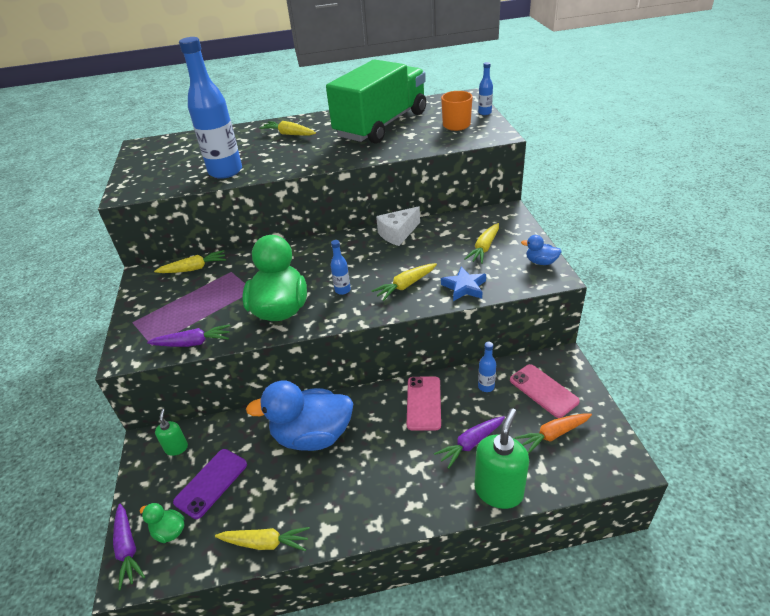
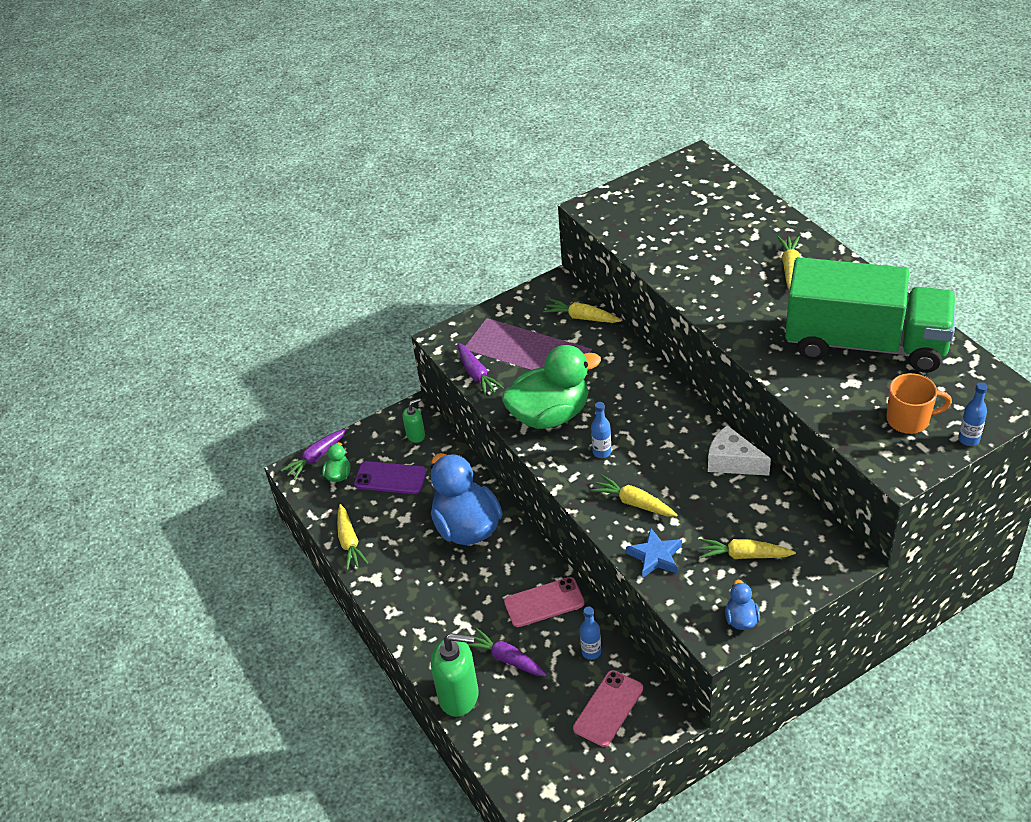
camera: 70 degrees right, 5 degrees up
yellow carrot [154,250,226,273] -> yellow carrot turned 150 degrees clockwise [543,299,622,323]
blue bottle [179,37,242,179] -> none
orange carrot [515,414,592,454] -> none

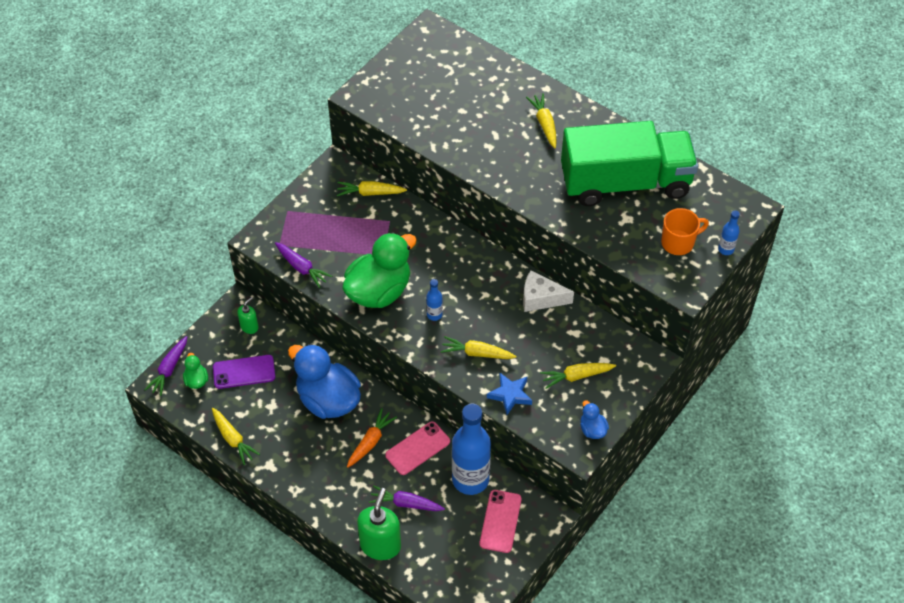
camera: 25 degrees left, 10 degrees up
green soap dispenser [431,633,478,717] -> green soap dispenser turned 60 degrees counterclockwise [357,488,401,560]
blue bottle [580,607,601,660] -> blue bottle [452,403,491,495], size x2.34
none -> orange carrot [347,408,397,468]

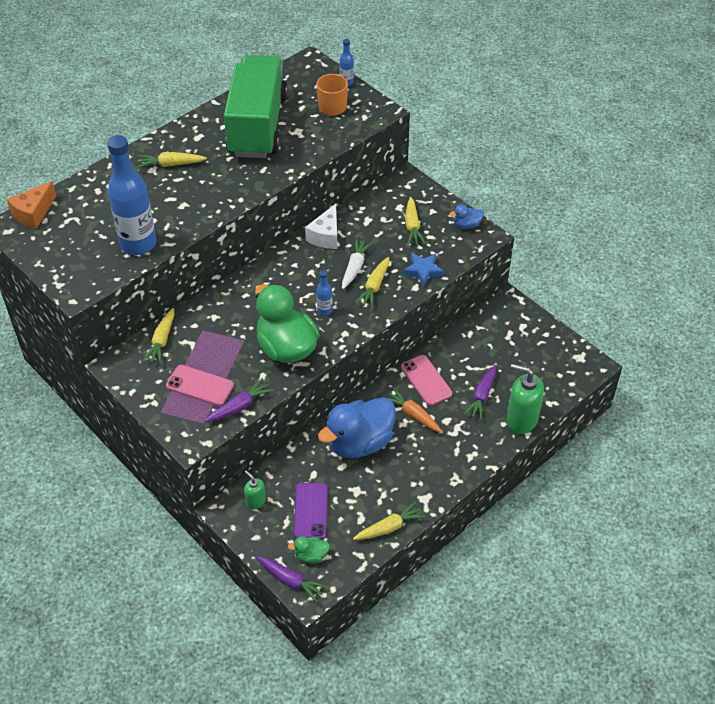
camera: 80 degrees left, 5 degrees down
blue bottle [452,403,491,495] -> blue bottle moved to [107,135,157,255]
pink phone [480,490,522,553] -> pink phone moved to [166,365,234,406]
none -> orange cheese [7,181,56,229]
none -> white carrot [342,239,372,289]

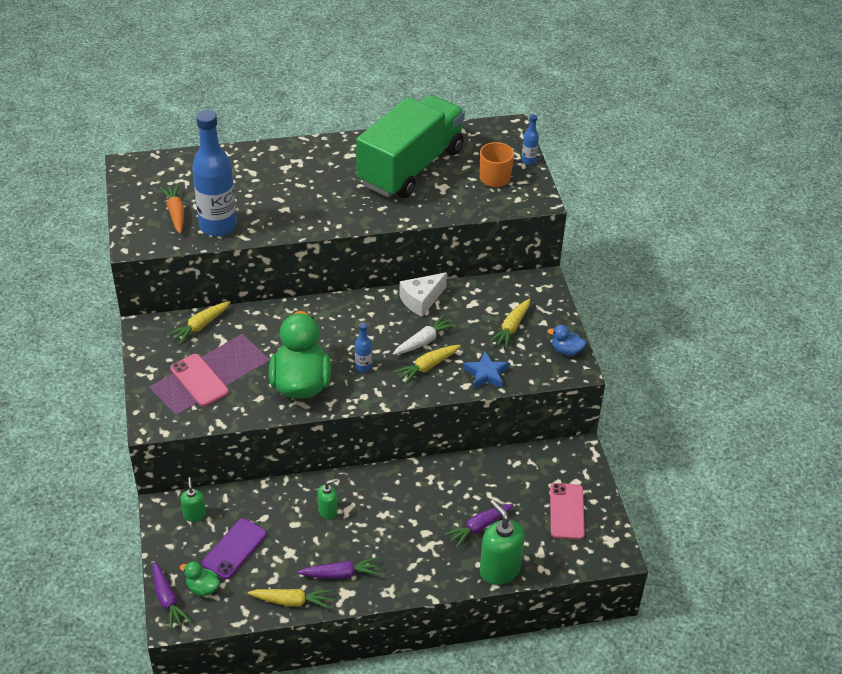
camera: 30 degrees right, 5 degrees down
orange cheese [7,181,56,229] -> none
yellow carrot [137,152,207,168] -> none
purple carrot [205,378,274,422] -> purple carrot moved to [297,557,380,579]
blue duck [318,397,396,458] -> green soap dispenser [318,478,338,519]
orange carrot [382,388,442,432] -> orange carrot moved to [160,184,184,234]
pink phone [401,355,452,406] -> pink phone moved to [550,483,585,539]

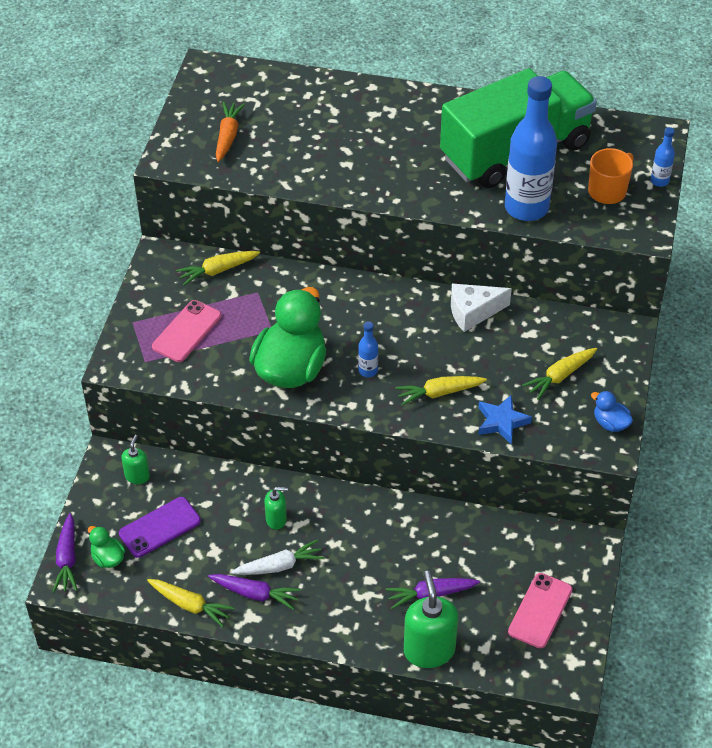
camera: 25 degrees right, 5 degrees up
pink phone [170,354,229,406] -> pink phone turned 45 degrees clockwise [152,300,221,362]
blue bottle [192,110,237,236] -> blue bottle moved to [505,76,557,221]
white carrot [393,314,456,355] -> white carrot moved to [231,539,325,575]

